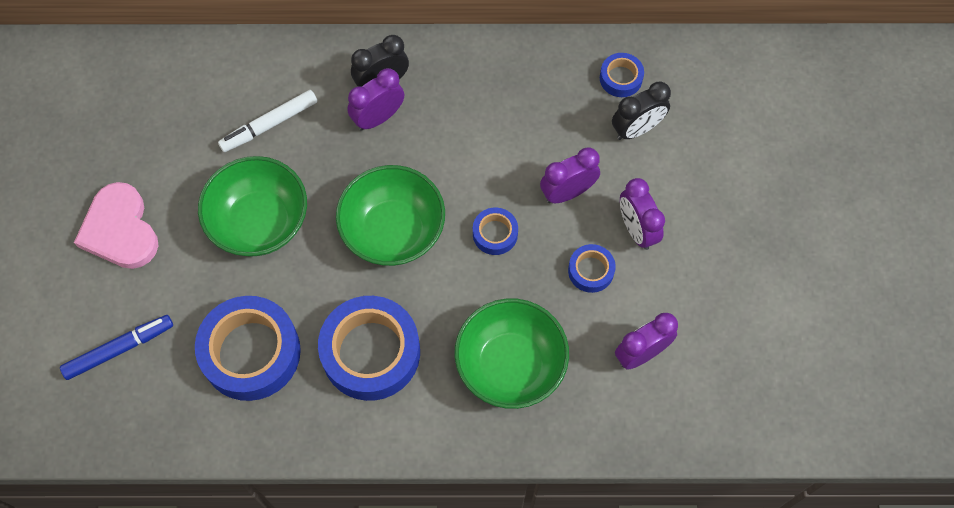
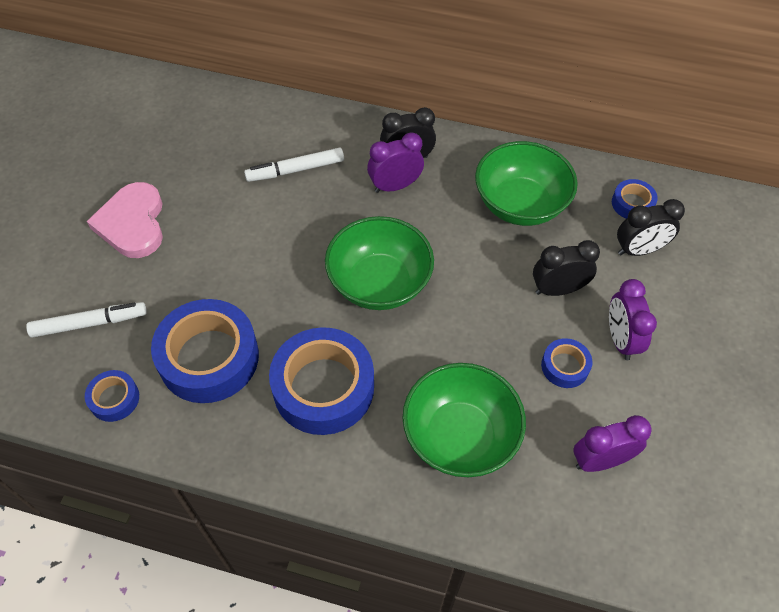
camera: 15 degrees right, 10 degrees down
blue marker [60,315,173,380] -> white marker [26,302,147,338]
green bowl [198,156,307,257] -> green bowl moved to [475,141,578,226]
blue tape [473,207,518,255] -> blue tape moved to [85,370,139,422]
purple clock [540,148,600,204] -> black clock [533,240,600,296]

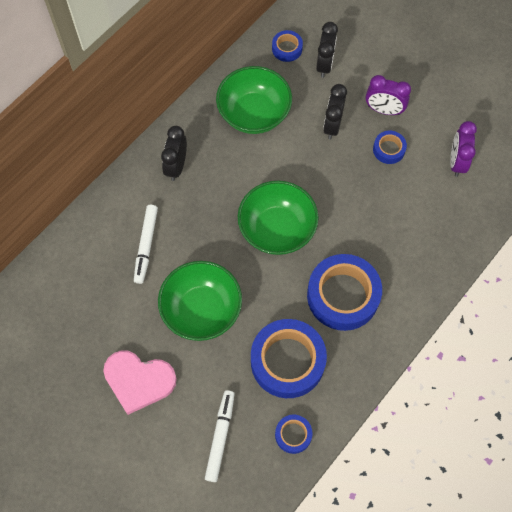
camera: 65 degrees left, 10 degrees up
purple clock [367,132,424,193] -> none
green bowl [402,363,526,477] -> green bowl moved to [158,261,242,341]

